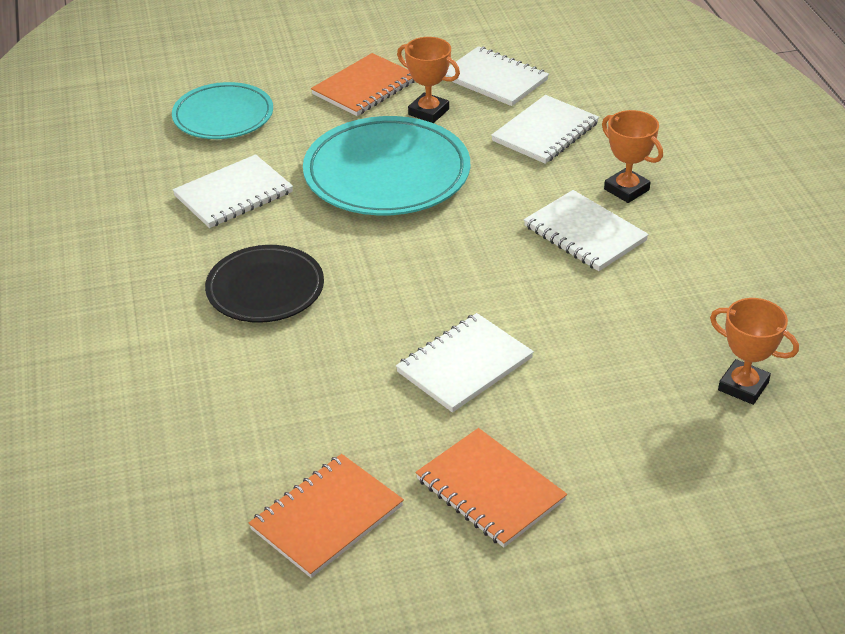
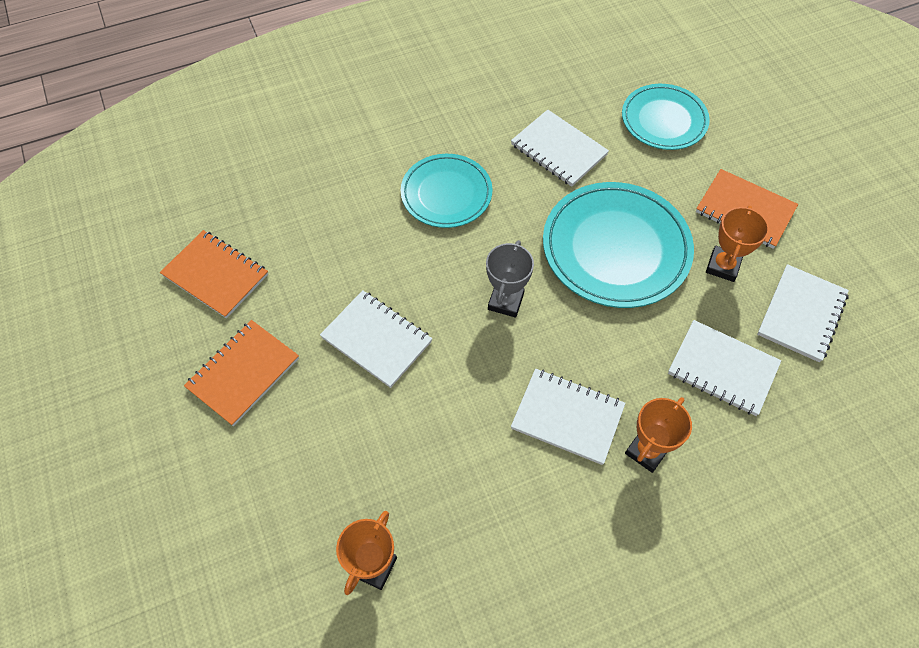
camera: 80 degrees right, 20 degrees up
black plate [205,245,324,323] -> turquoise plate [401,154,492,228]
white notebook [524,190,649,271] -> white notebook turned 75 degrees clockwise [511,369,625,465]
none -> grey trophy [486,240,534,318]

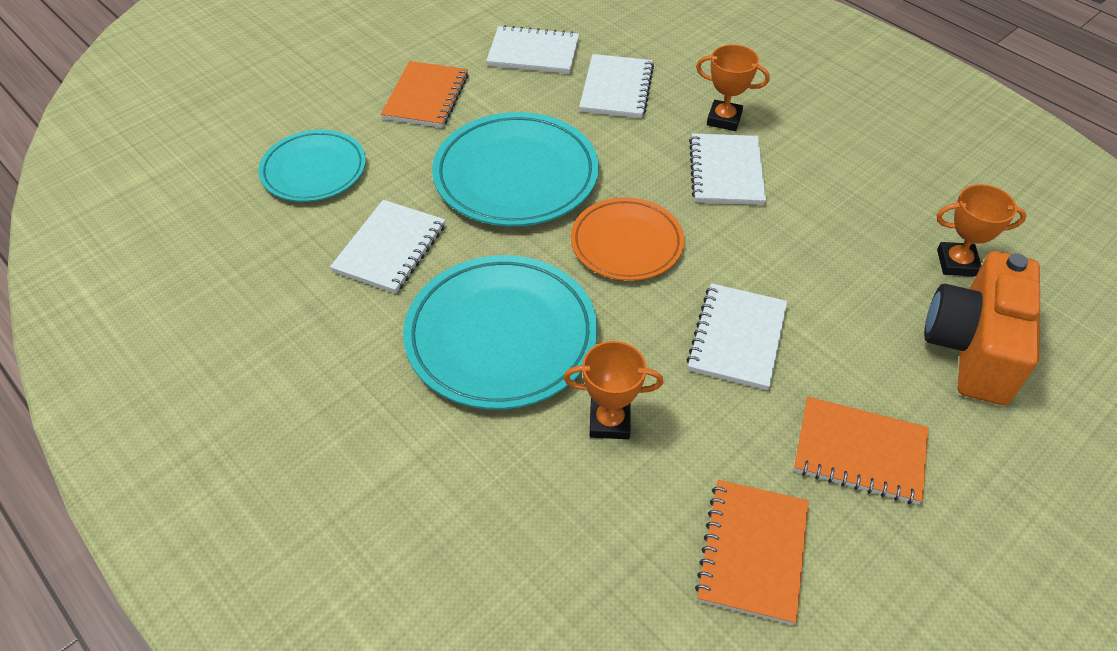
camera: 110 degrees left, 10 degrees down
turquoise plate [401,154,492,228] -> turquoise plate [403,255,598,410], size x1.56
grey trophy [486,240,534,318] -> orange plate [571,197,684,281]
orange trophy [706,206,769,282] -> orange trophy moved to [563,341,663,439]
none -> orange camera [924,251,1040,405]

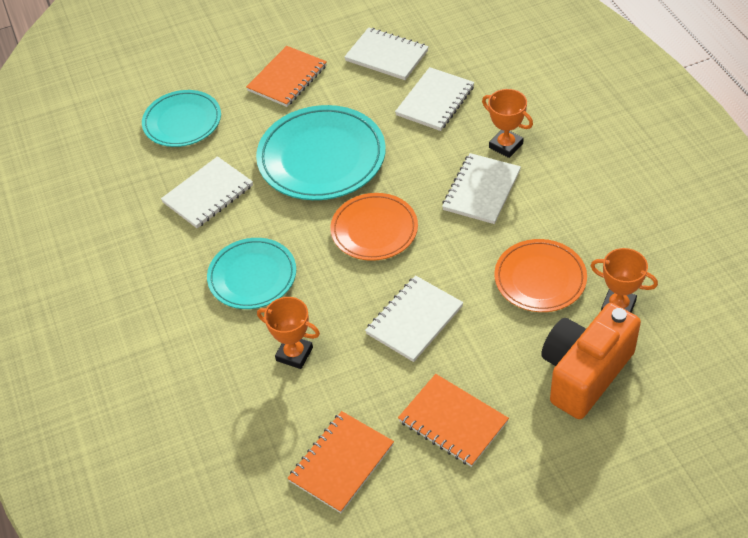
camera: 25 degrees right, 0 degrees up
turquoise plate [403,255,598,410] -> turquoise plate [207,238,296,309], size x0.64
none -> orange plate [494,239,587,312]

